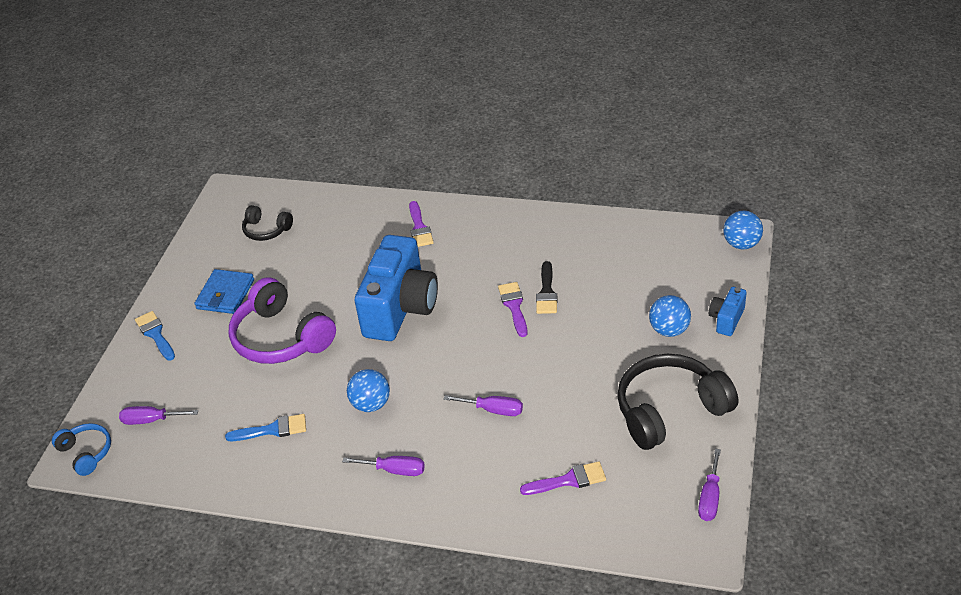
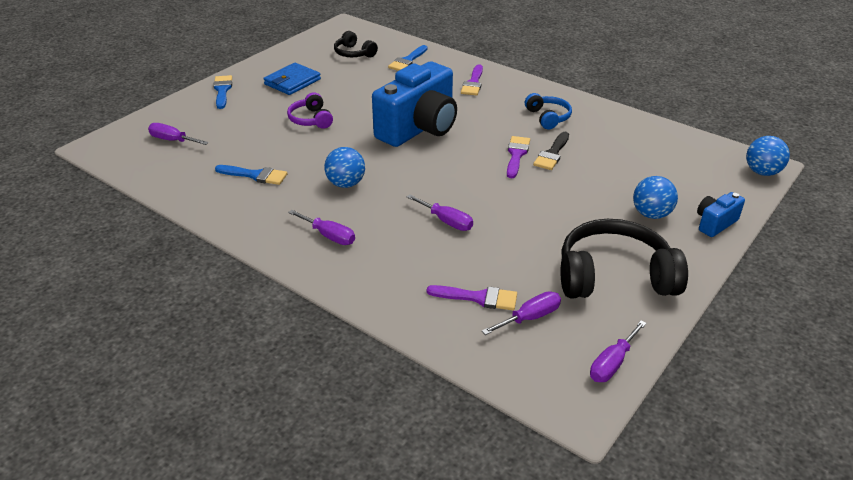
camera: 20 degrees right, 5 degrees down
blue headphones [52,423,111,476] -> blue headphones moved to [525,93,572,129]
purple headphones [229,277,336,364] -> purple headphones [287,93,333,129], size x0.52
none -> blue brush [388,45,428,71]
none -> purple screwdriver [482,291,561,335]

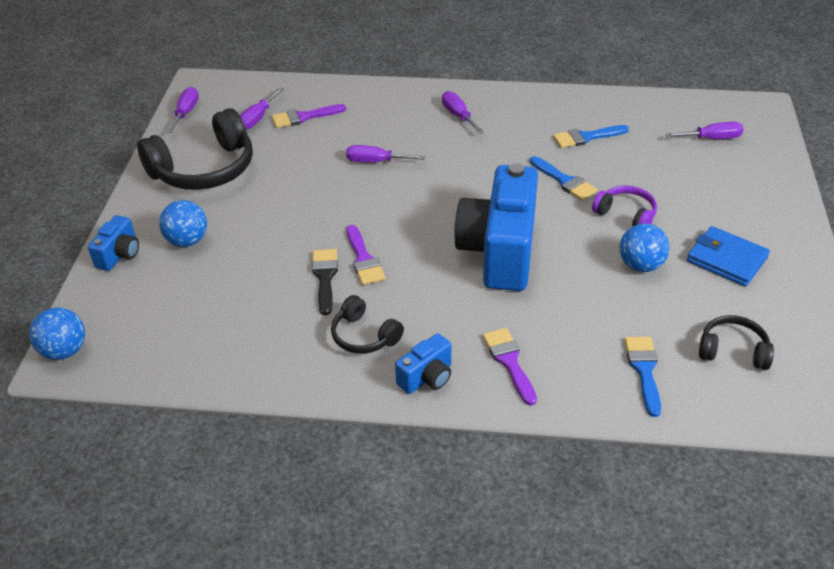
camera: 150 degrees right, 5 degrees up
blue brush [213,75,232,109] -> blue brush moved to [530,156,597,201]
blue wallet [263,63,321,95] -> blue wallet turned 60 degrees counterclockwise [687,226,770,286]
purple screwdriver [288,210,355,245] -> purple screwdriver turned 60 degrees clockwise [442,91,484,134]
blue ball [324,147,365,188] -> blue ball moved to [620,223,670,272]
blue headphones [525,93,572,129] -> black headphones [331,295,404,354]
none -> blue camera [395,333,451,394]

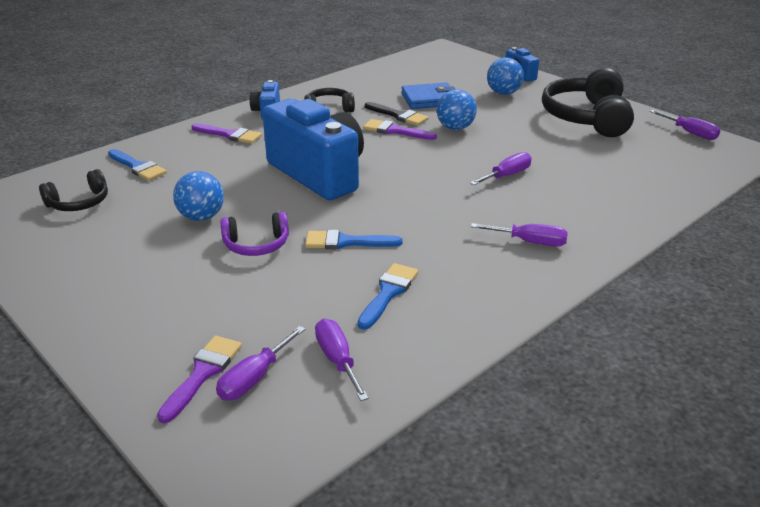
camera: 130 degrees right, 10 degrees down
blue ball [29,307,85,360] -> blue ball moved to [437,89,477,130]
purple screwdriver [240,87,284,130] -> purple screwdriver moved to [315,319,369,401]
purple brush [272,104,346,128] -> purple brush moved to [157,336,242,423]
blue wallet [687,226,770,286] -> blue wallet moved to [401,82,455,109]

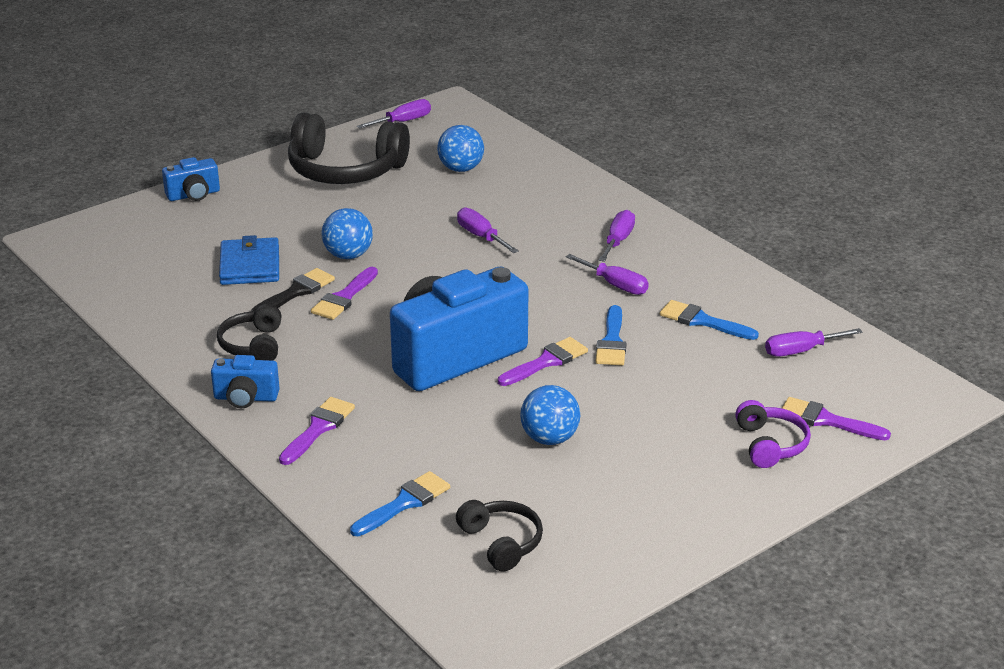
camera: 85 degrees left, 0 degrees up
purple screwdriver [216,326,305,400] -> purple screwdriver moved to [566,254,649,295]
purple headphones [220,212,289,256] -> purple headphones moved to [735,400,811,468]
blue ball [487,57,524,95] -> blue ball moved to [437,125,484,172]
none -> purple brush [498,337,588,386]

